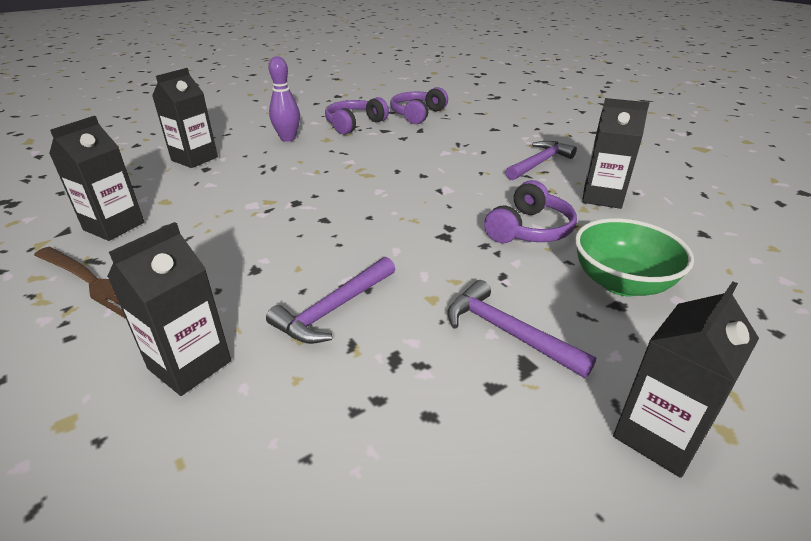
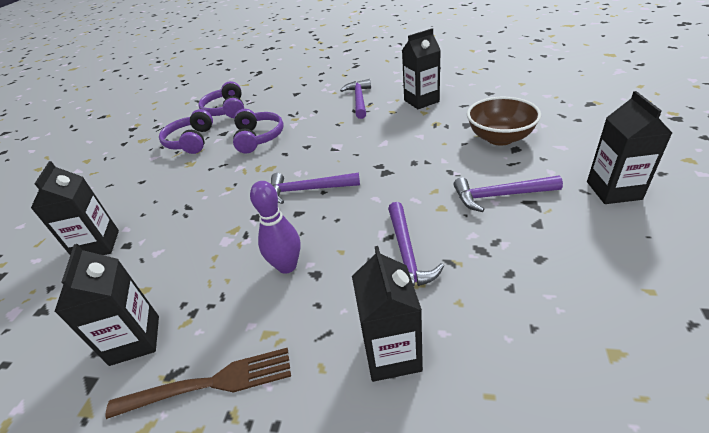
camera: 40 degrees left, 5 degrees up
purple bowling pin [269,56,300,142] -> purple bowling pin moved to [250,181,301,274]
purple headphones [484,180,577,243] -> purple headphones moved to [233,109,284,154]
green bowl [575,218,694,296] -> brown bowl [467,97,541,146]
none -> purple hammer [271,173,360,204]

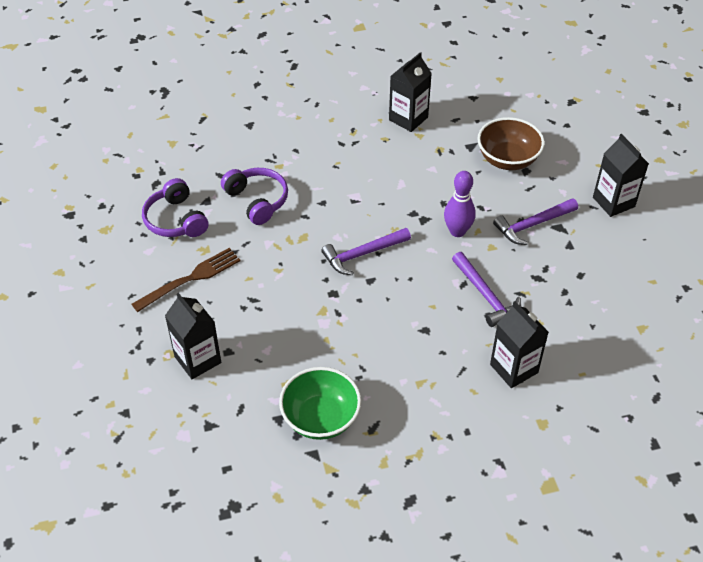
camera: 30 degrees left, 10 degrees up
black carton [54,244,159,366] -> green bowl [279,367,361,440]
brown fork [105,348,291,419] -> brown fork moved to [132,248,240,312]
purple headphones [198,81,244,118] -> none
purple bowling pin [250,181,301,274] -> purple bowling pin moved to [444,171,476,237]
purple hammer [340,79,371,119] -> none

